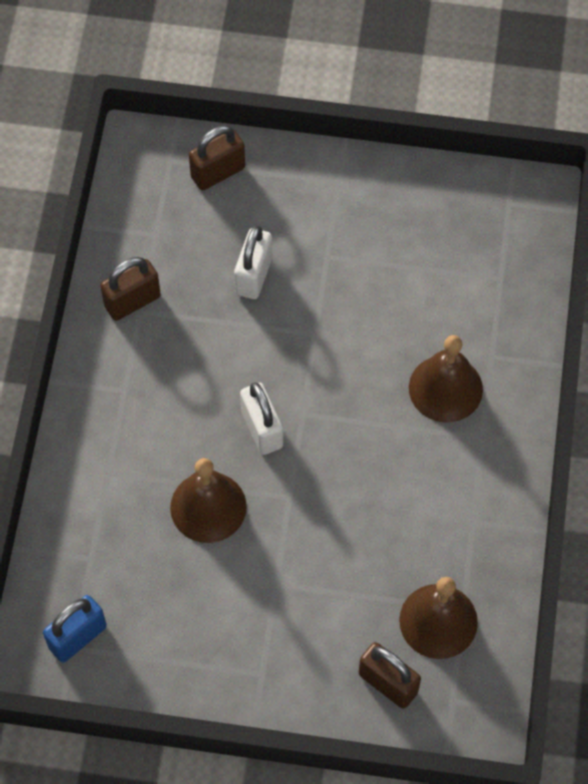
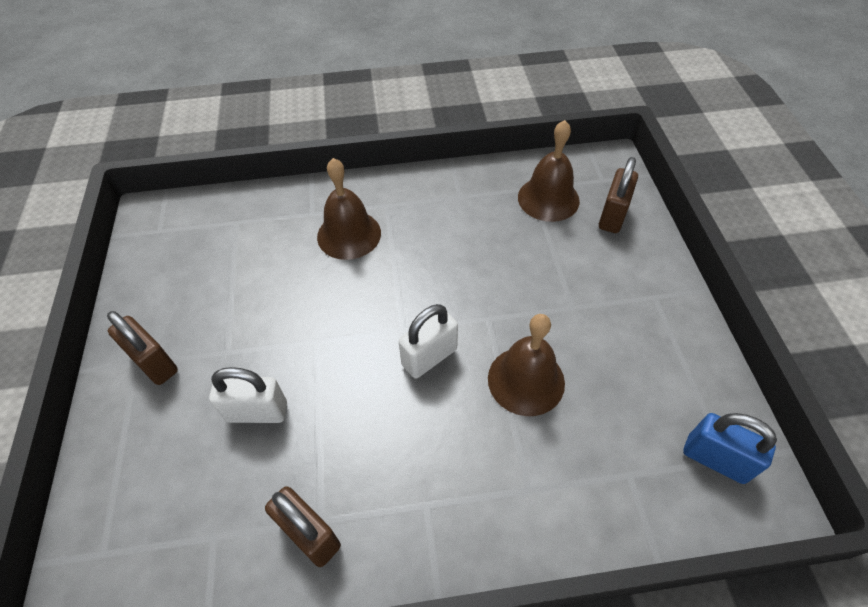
camera: 105 degrees left, 10 degrees down
brown padlock [189,125,245,190] -> brown padlock moved to [107,311,178,385]

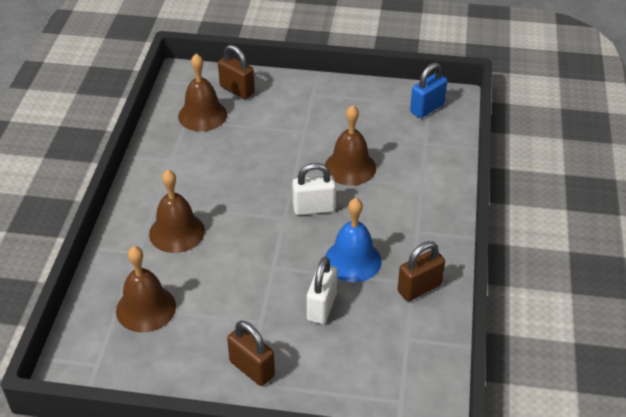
camera: 75 degrees left, 10 degrees down
brown padlock [107,311,178,385] -> brown padlock turned 75 degrees clockwise [227,321,275,386]
white padlock [399,304,458,379] -> white padlock turned 75 degrees counterclockwise [292,163,336,215]
none -> brown bell [116,246,176,332]
none -> blue bell [325,198,382,282]

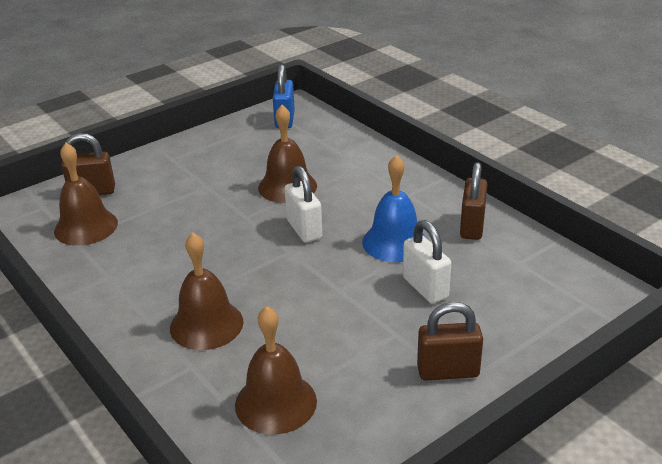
camera: 45 degrees left, 10 degrees down
white padlock [292,163,336,215] -> white padlock turned 60 degrees counterclockwise [285,166,322,243]

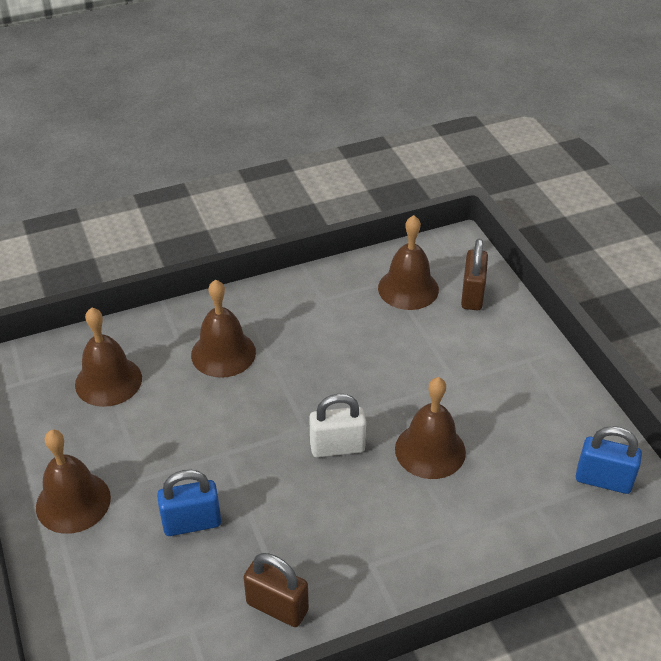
camera: 105 degrees right, 10 degrees up
blue bell [362,155,426,262] -> none
white padlock [403,220,451,304] -> blue padlock [157,470,221,536]
brown padlock [417,302,483,380] -> brown bell [36,430,111,534]

